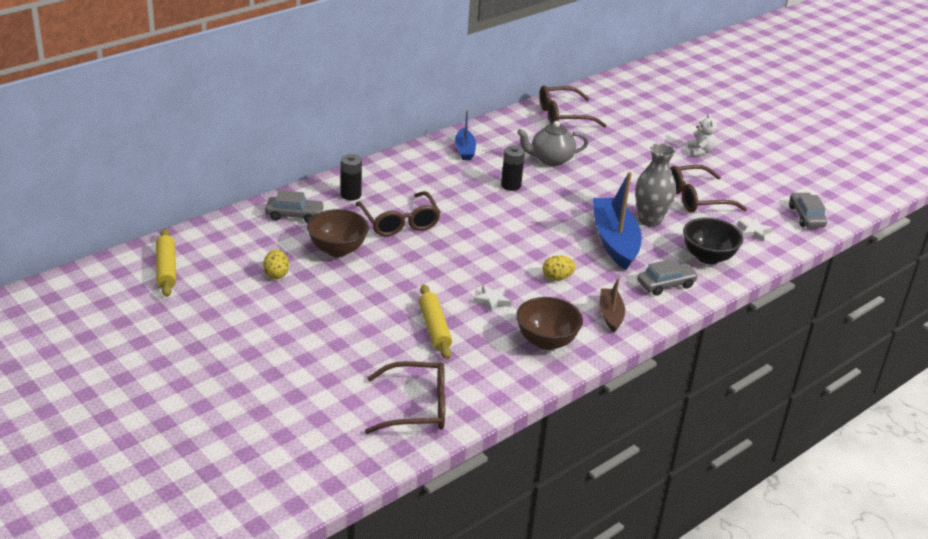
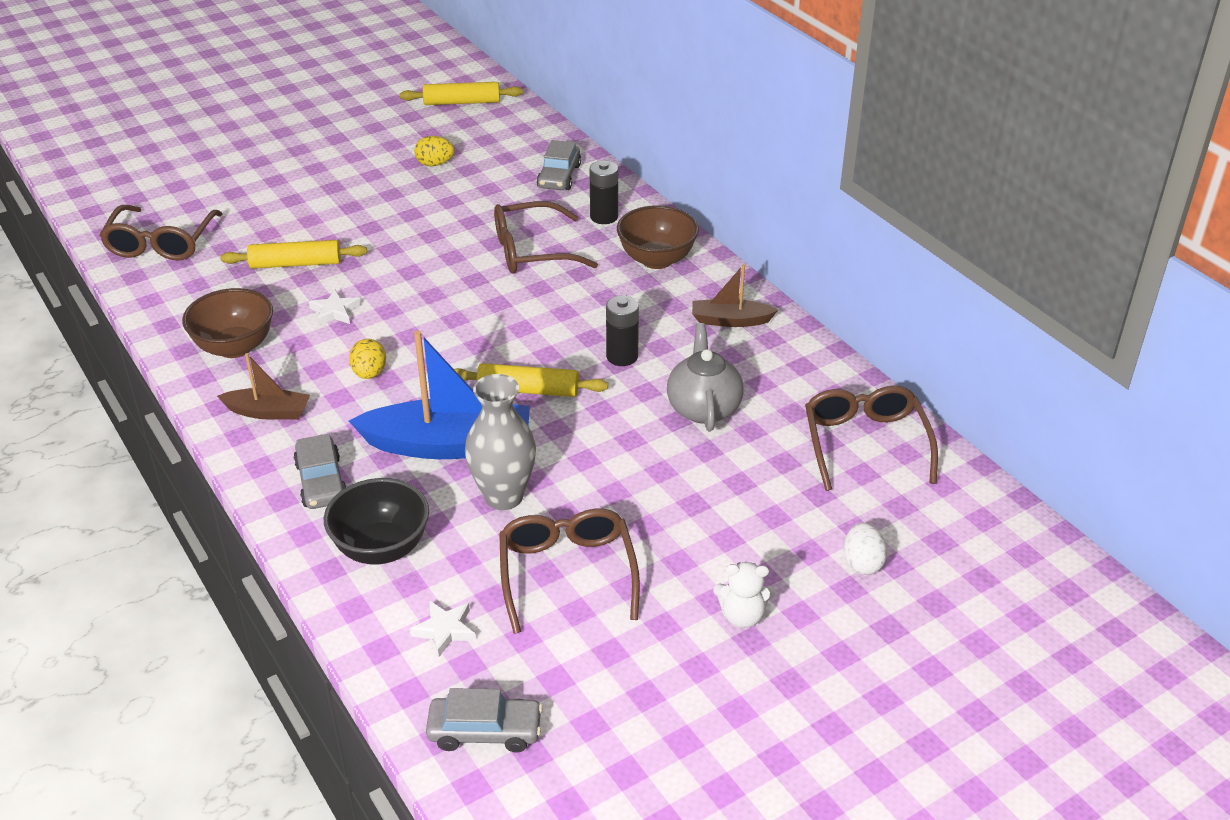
camera: 100 degrees right, 5 degrees up
brown bowl [307,209,369,257] -> brown bowl moved to [617,205,699,269]
blue boat [455,110,476,160] -> brown boat [692,264,778,327]
none -> yellow rolling pin [454,363,608,397]
none -> white egg [844,523,887,575]

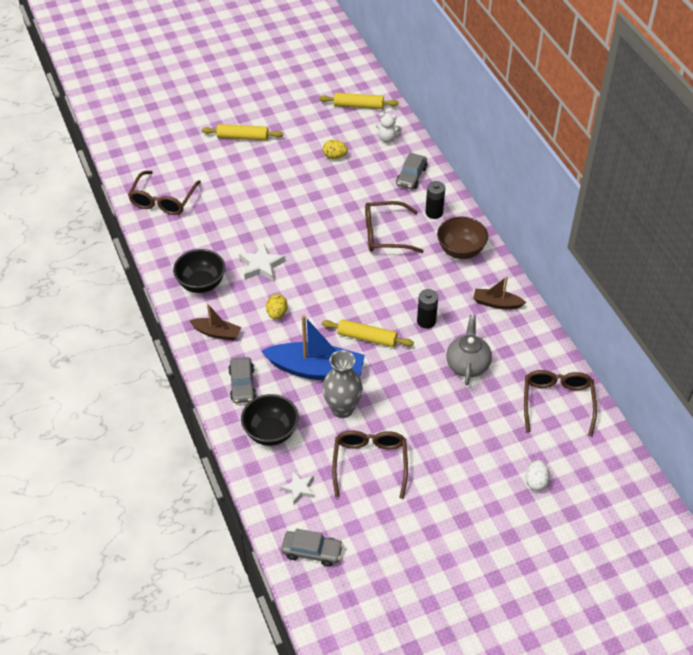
camera: 10 degrees right, 10 degrees up
brown bowl [182,288,273,358] -> black bowl [173,249,225,293]
yellow rolling pin [221,240,367,269] -> yellow rolling pin moved to [202,124,283,140]
white star [309,289,361,326] -> white star [239,243,285,281], size x1.52
white teddy bear [713,562,775,628] -> white teddy bear moved to [376,112,402,143]

